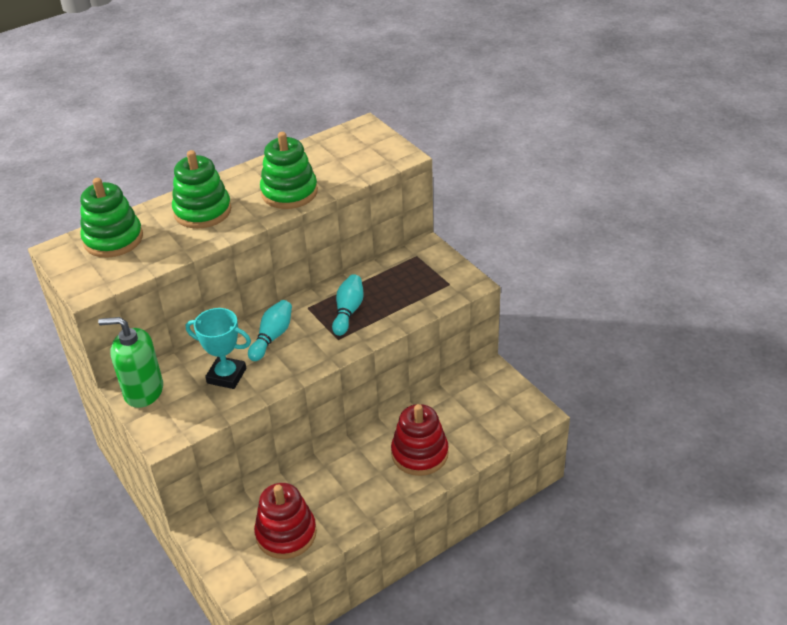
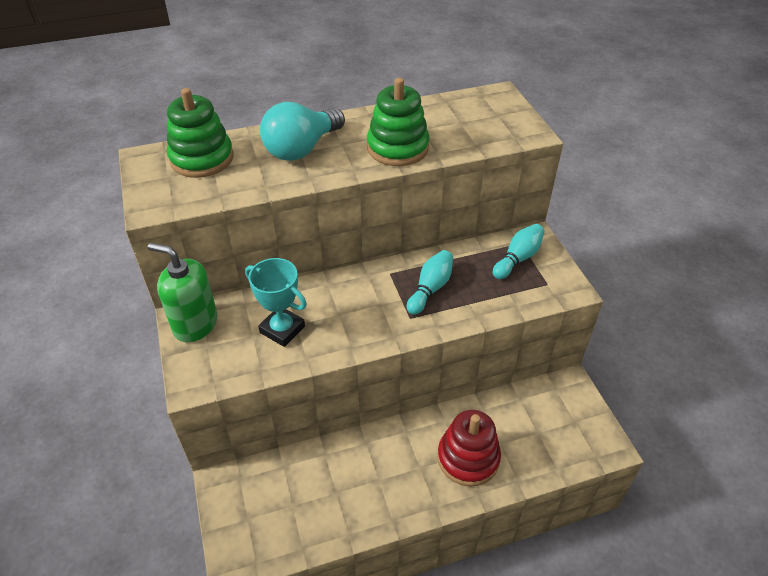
camera: 15 degrees right, 5 degrees up
green stacking toy [172,150,231,229] -> turquoise light bulb [260,102,345,161]
turquoise bowling pin [248,300,292,361] -> turquoise bowling pin moved to [493,224,545,279]
red stacking toy [254,483,317,559] -> none

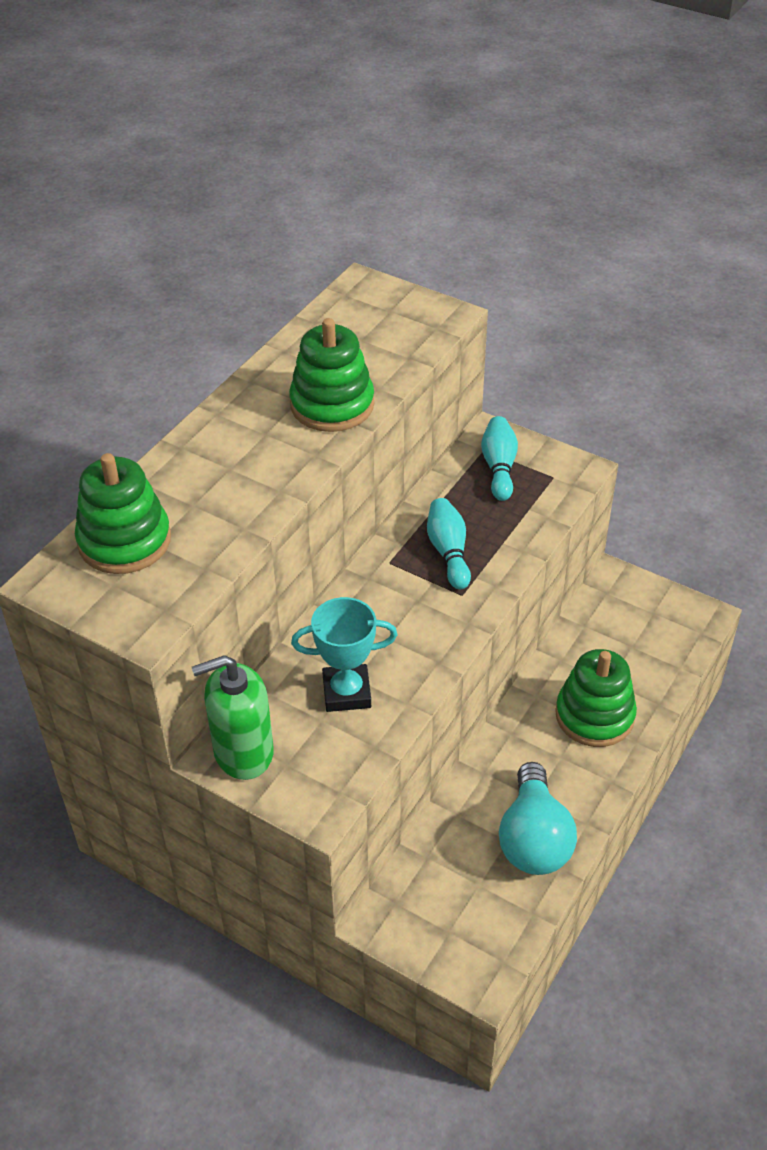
camera: 40 degrees left, 0 degrees up
turquoise light bulb [260,102,345,161] -> turquoise light bulb moved to [499,762,577,875]
red stacking toy [437,410,501,487] -> green stacking toy [555,649,637,747]

